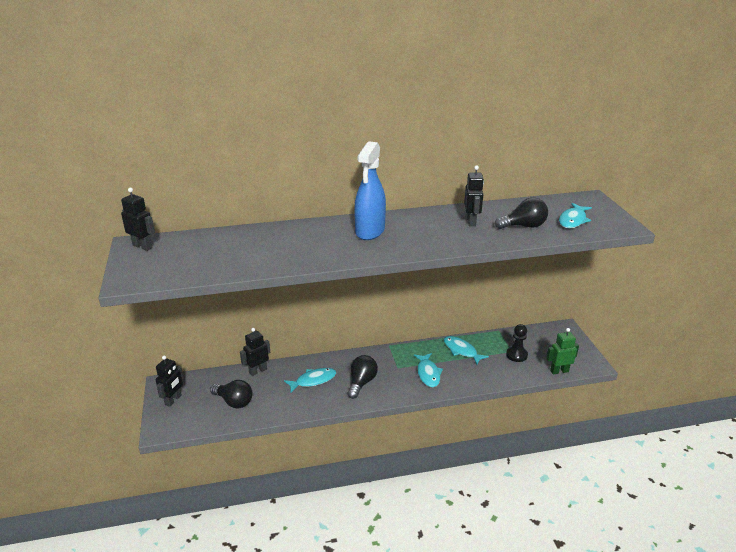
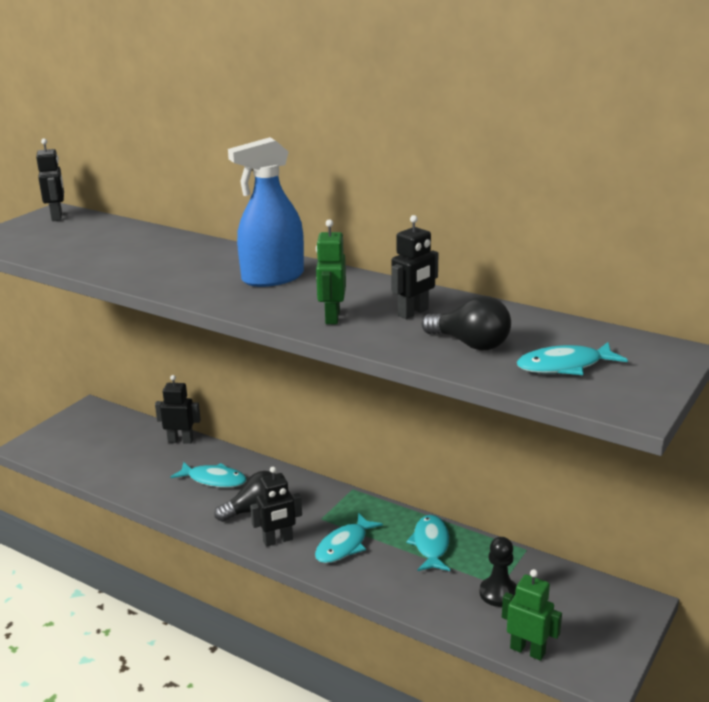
camera: 45 degrees right, 5 degrees down
black robot [156,355,184,407] -> black robot moved to [250,467,302,547]
black light bulb [210,380,252,409] -> none
none -> green robot [316,219,346,324]

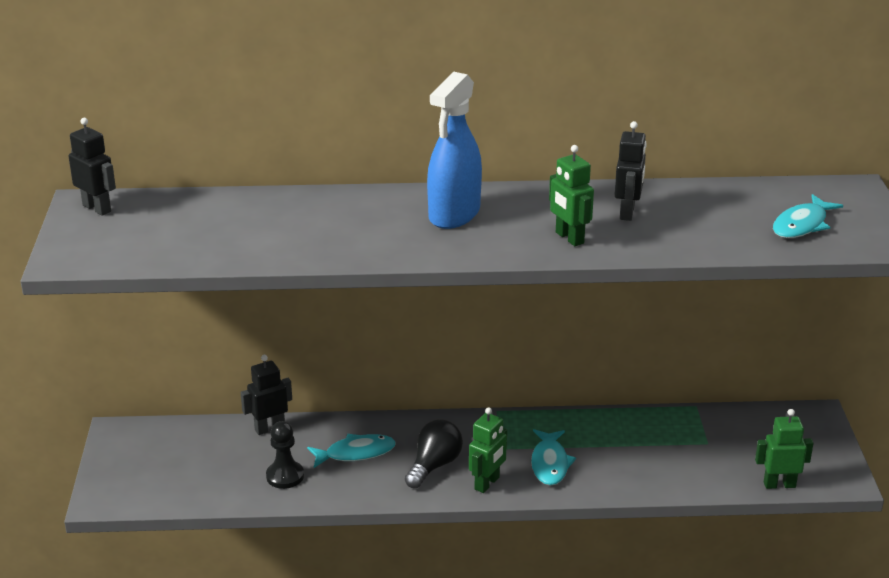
camera: 35 degrees left, 5 degrees up
black robot [250,467,302,547] -> green robot [469,407,507,493]
turquoise fish [406,515,450,571] -> none
black light bulb [422,296,511,350] -> none
black pawn [479,537,517,607] -> black pawn moved to [266,421,304,489]

